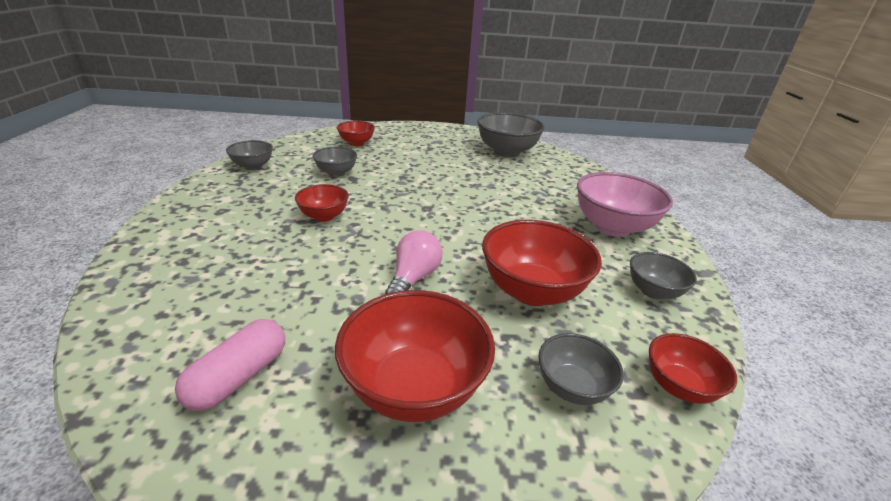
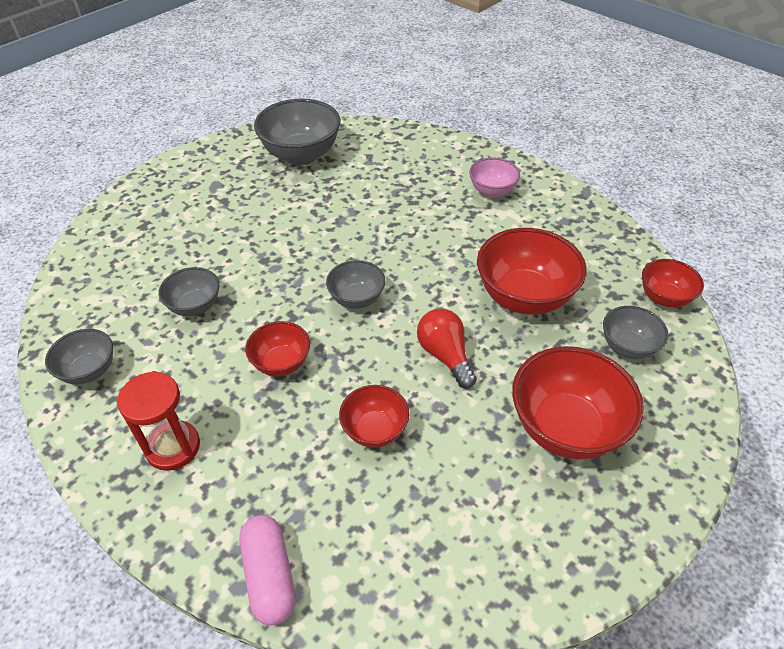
camera: 45 degrees left, 15 degrees up
pink capsule [175,319,285,411] -> pink capsule moved to [239,515,296,625]
red bowl [337,121,375,146] -> red bowl moved to [339,385,409,448]
pink light bulb [385,230,443,294] -> red light bulb [417,308,477,389]
pink bowl [577,172,673,237] -> pink bowl [469,158,520,197], size x0.56
grey bowl [630,252,697,300] -> grey bowl moved to [326,260,385,309]
none -> red hourglass [117,371,200,471]

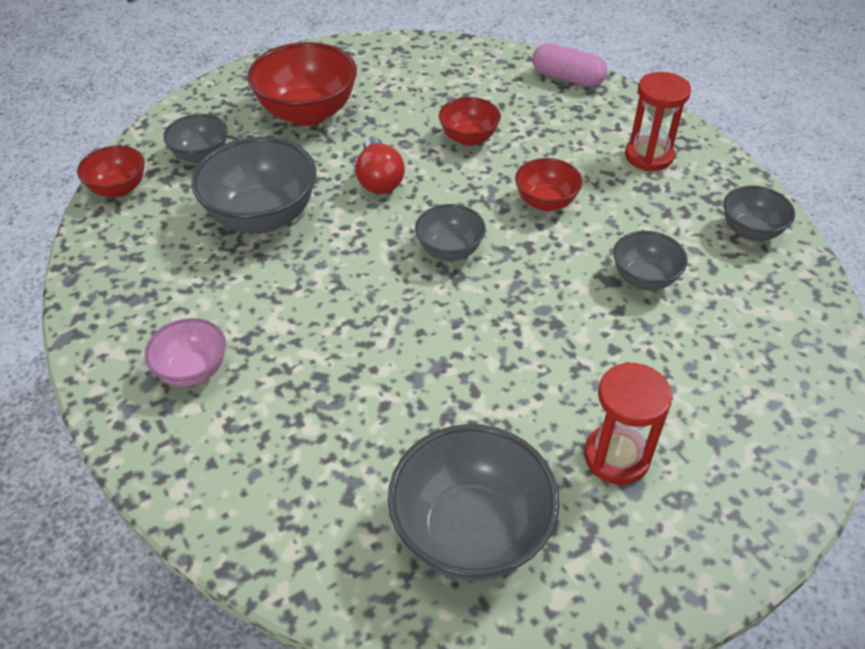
camera: 165 degrees left, 0 degrees up
pink capsule [239,515,296,625] -> pink capsule turned 60 degrees counterclockwise [532,43,607,87]
red bowl [477,228,587,315] -> grey bowl [191,137,316,233]
none -> red hourglass [584,362,672,485]

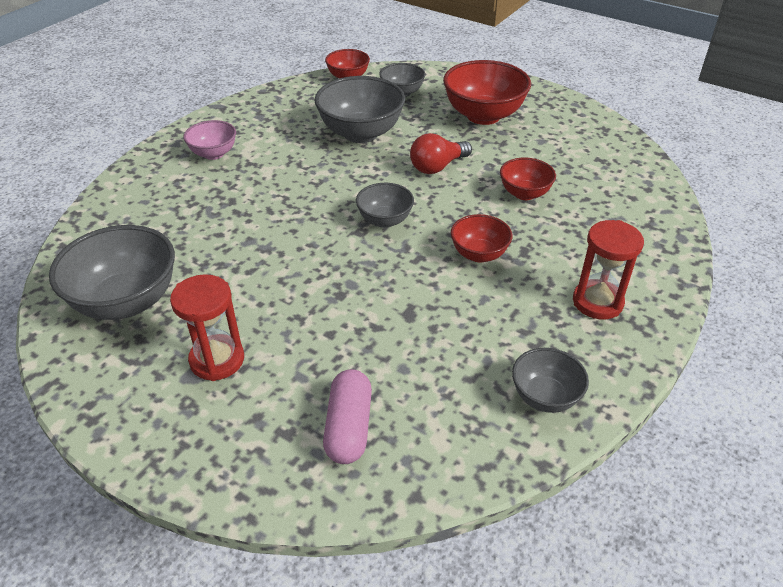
camera: 65 degrees right, 5 degrees down
pink capsule [532,43,607,87] -> pink capsule moved to [323,369,372,464]
grey bowl [613,231,688,290] -> none

